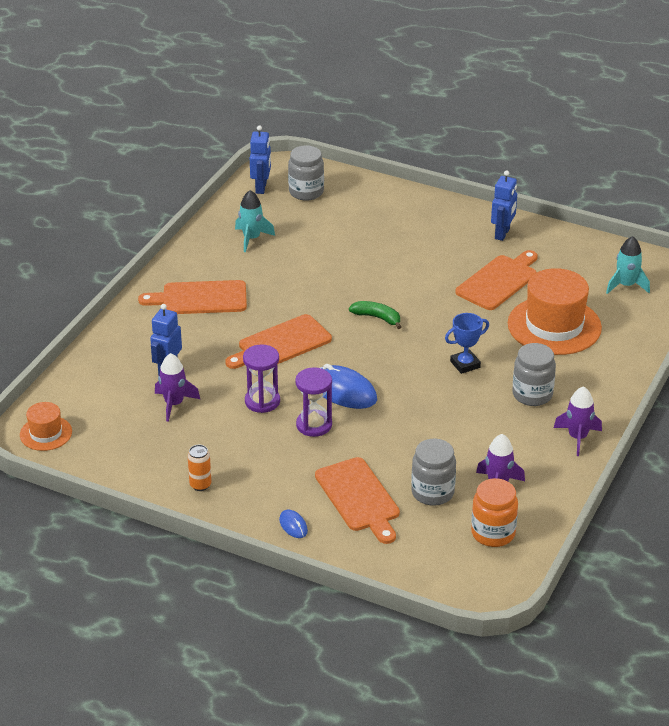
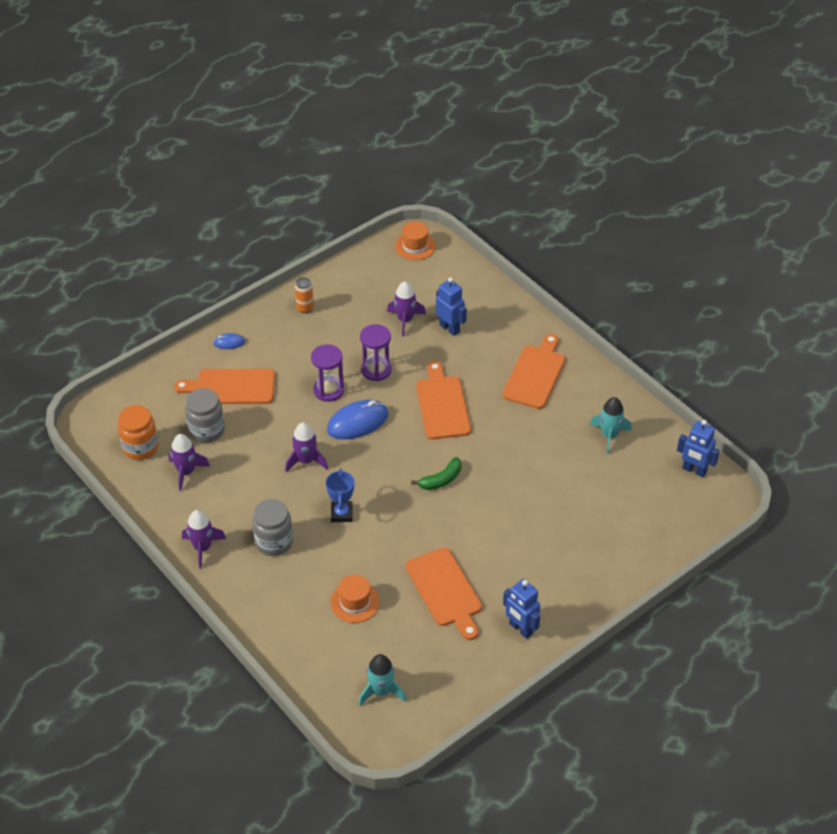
camera: 115 degrees right, 10 degrees up
grey jar [288,145,324,201] -> none
orange hat [508,268,602,355] -> orange hat [330,574,380,623], size x0.52
none -> purple rocket [285,422,328,472]

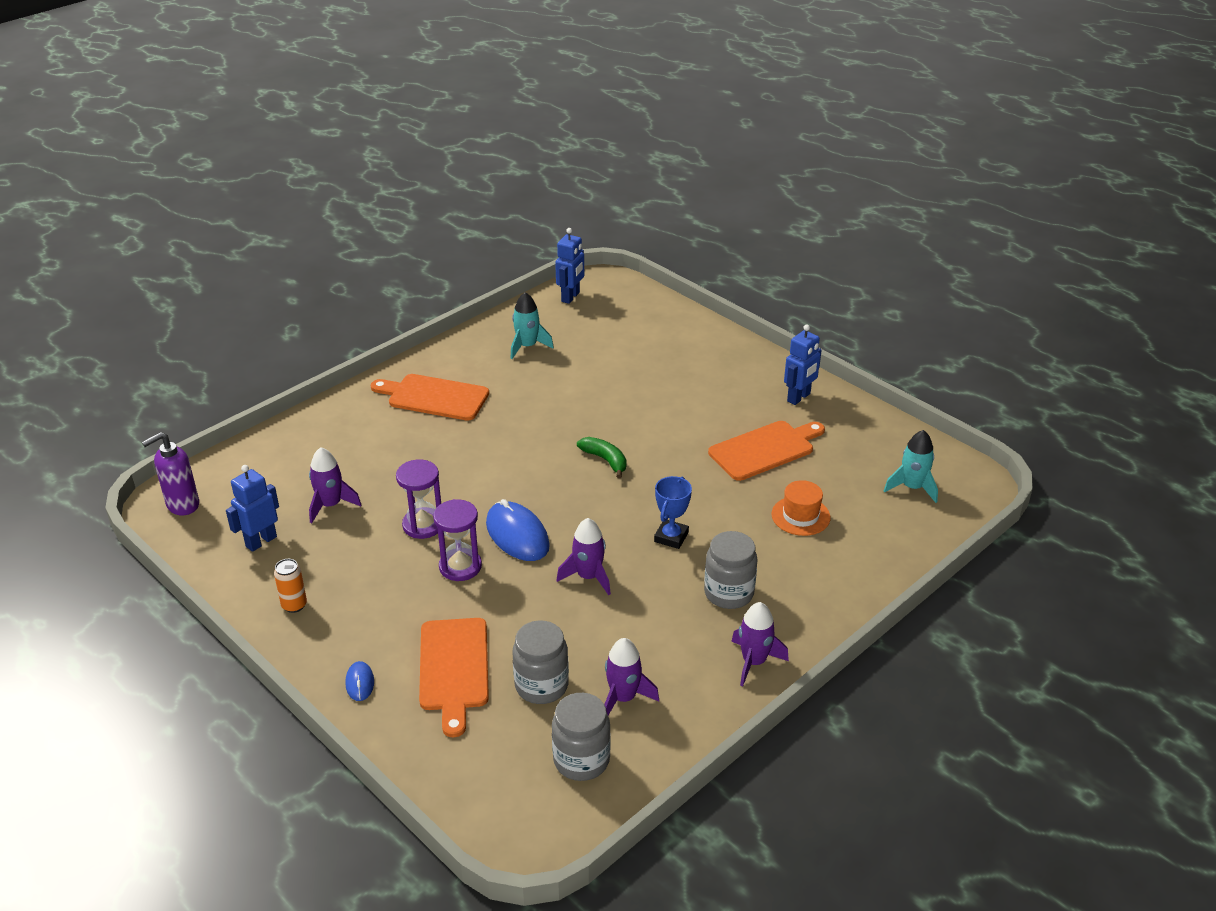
camera: 95 degrees left, 10 degrees down
orange jar [118,405,159,460] -> grey jar [552,693,611,781]
blue trophy [326,469,354,522] -> blue trophy turned 60 degrees counterclockwise [654,476,692,549]
orange hat [395,222,436,260] -> purple soap dispenser [142,432,199,515]
orange cutting board [416,361,471,439] -> none
blue robot [436,277,467,336] -> blue robot moved to [226,465,279,552]

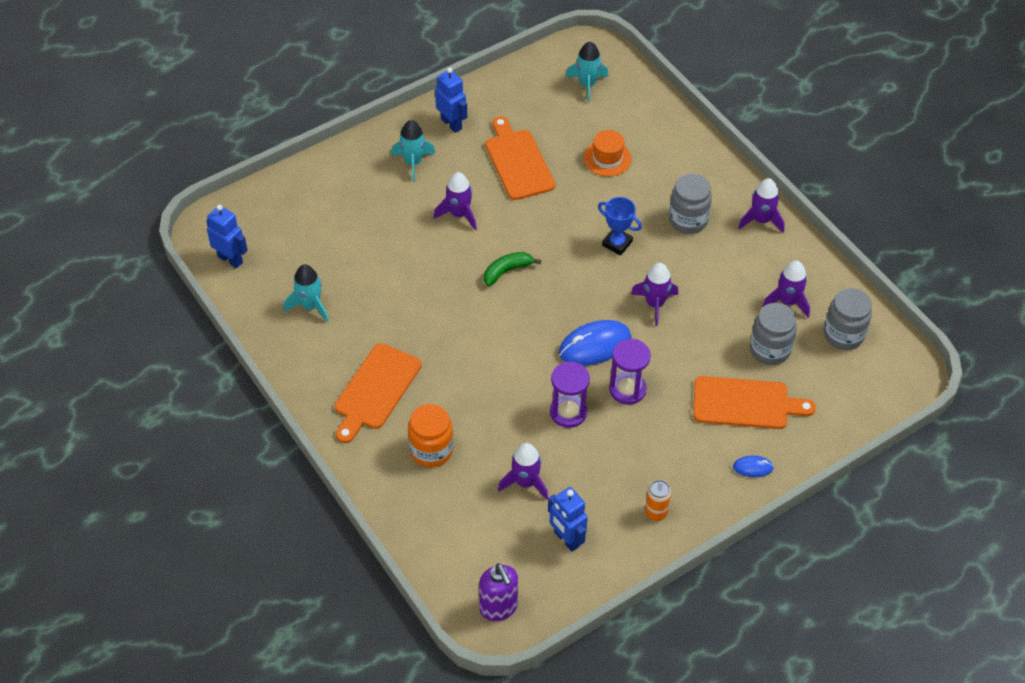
camera: 80 degrees left, 15 degrees up
none -> turquoise rocket [391,120,435,182]
none -> orange jar [408,404,453,467]
none -> purple rocket [434,172,477,230]

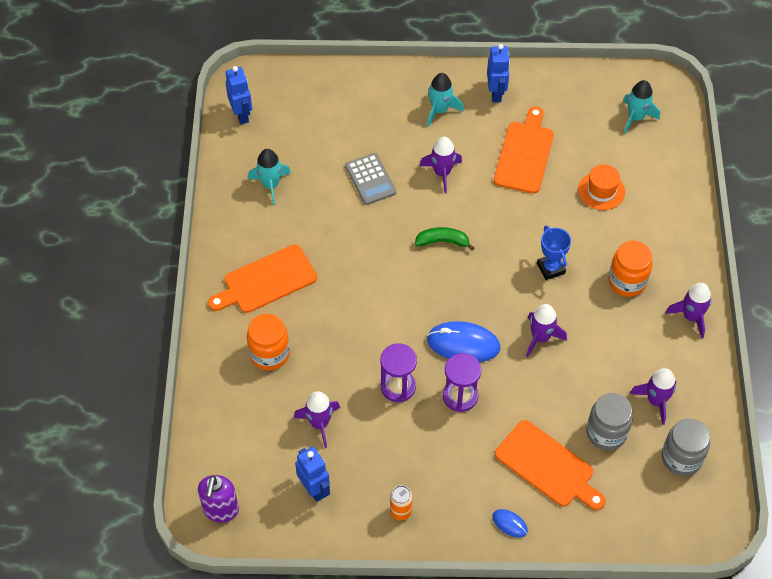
camera: 35 degrees right, 5 degrees up
blue robot [548,487,588,552] -> blue robot turned 150 degrees clockwise [295,447,330,502]
grey jar [669,174,712,234] -> orange jar [608,240,653,297]
none -> grey calculator [345,153,396,205]

